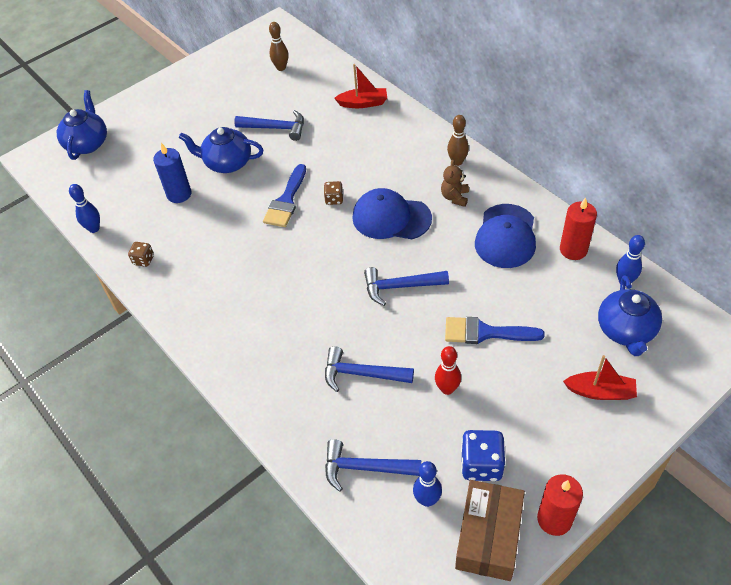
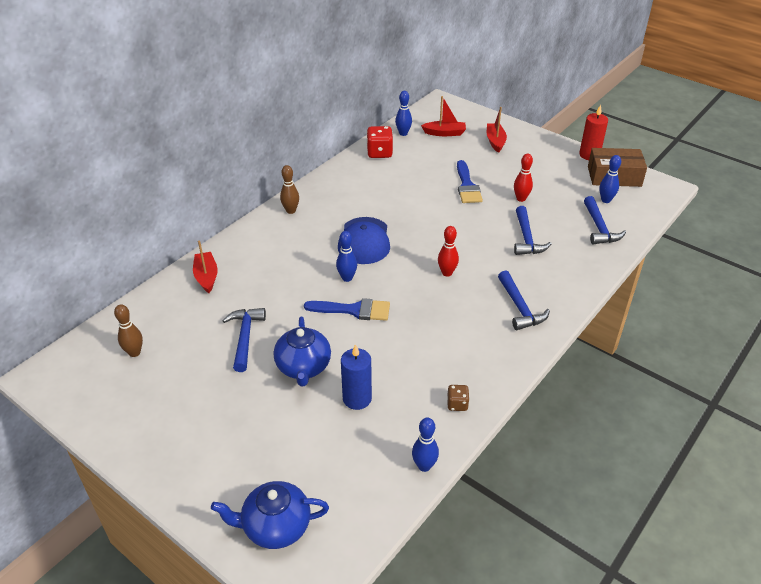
camera: 105 degrees left, 10 degrees down
brown dice [324,181,343,205] -> blue bowling pin [336,231,357,282]
blue hammer [364,267,449,306] -> blue hammer moved to [498,271,550,330]
brown teddy bear [441,160,469,207] -> none
blue dice [461,430,505,481] -> none
blue cap [475,204,536,268] -> none
red candle [560,197,597,260] -> red dice [367,126,393,158]
blue teapot [598,275,662,356] -> red boat [421,96,466,136]
none -> red bowling pin [438,226,459,277]

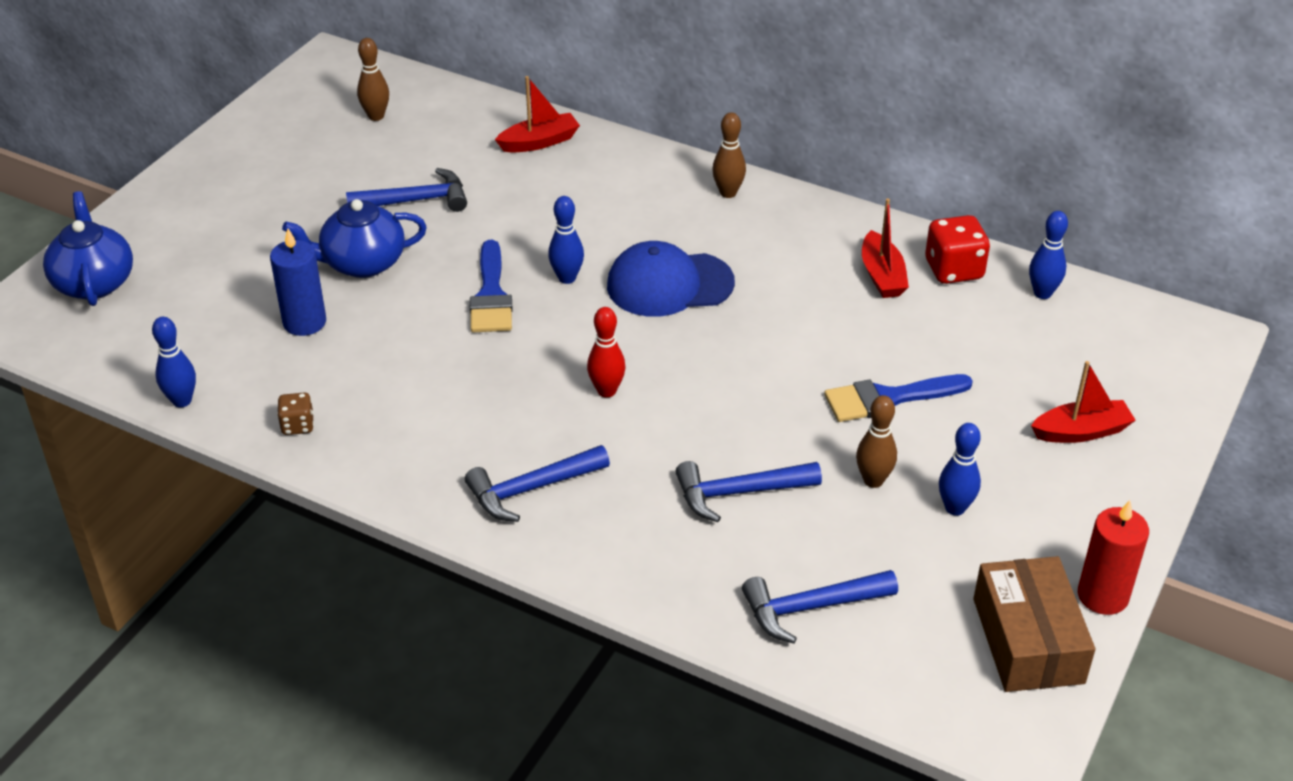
camera: 80 degrees right, 0 degrees up
red boat [421,96,466,136] -> red boat moved to [862,198,909,298]
red bowling pin [514,154,533,202] -> brown bowling pin [856,395,897,488]
blue bowling pin [600,155,621,203] -> blue bowling pin moved to [939,423,981,516]

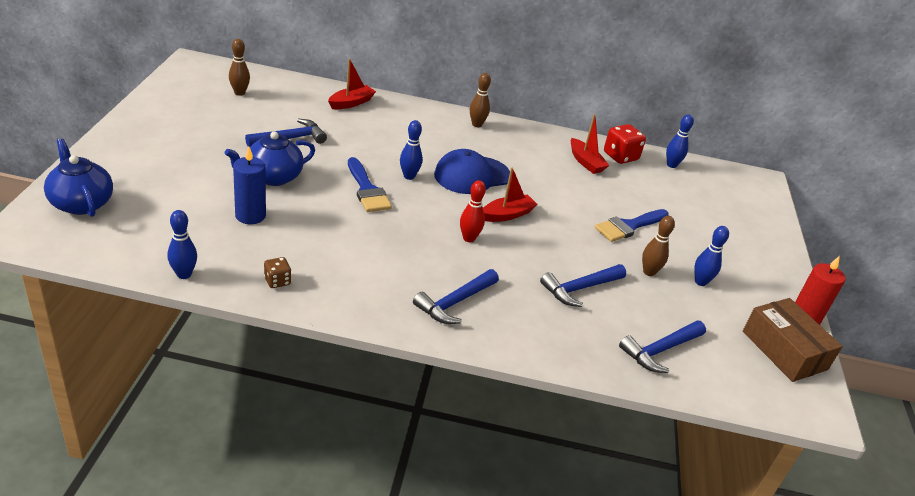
camera: 25 degrees left, 5 degrees down
red boat [1031,361,1136,443] -> red boat moved to [483,168,538,222]

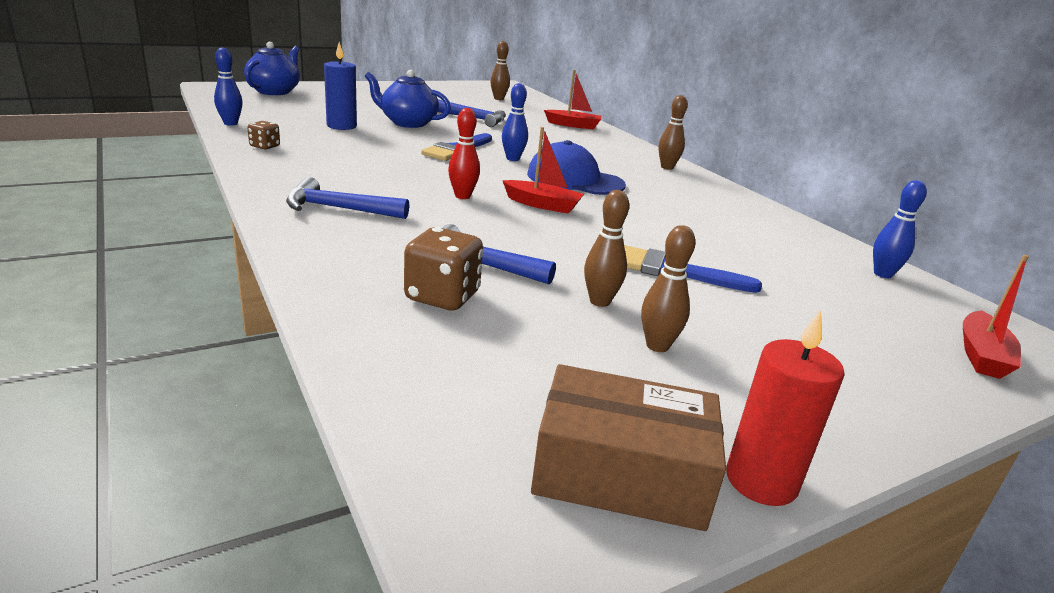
camera: 55 degrees right, 10 degrees down
red boat [571,114,610,174] -> red boat moved to [963,255,1029,379]
red dice [604,124,646,164] -> none
blue hammer [619,320,706,373] -> none
blue bowling pin [694,226,729,286] -> brown bowling pin [642,225,695,352]
brown box [743,298,843,382] -> brown box turned 75 degrees clockwise [531,364,726,531]
none -> brown dice [404,227,483,310]

